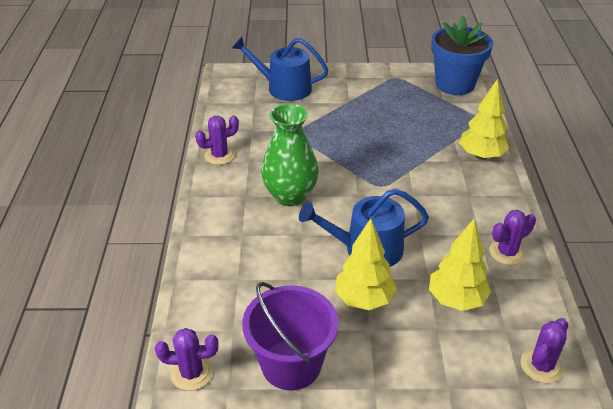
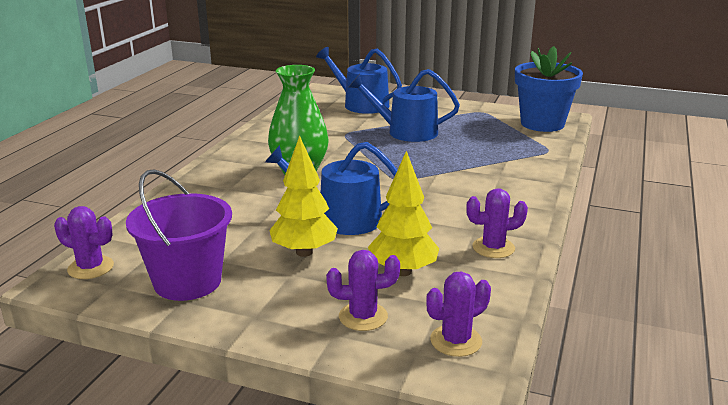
camera: 20 degrees right, 15 degrees down
purple cactus [195,115,239,165] -> purple cactus moved to [326,250,400,331]
yellow tree [459,79,509,160] -> none
none -> blue watering can [349,69,460,142]

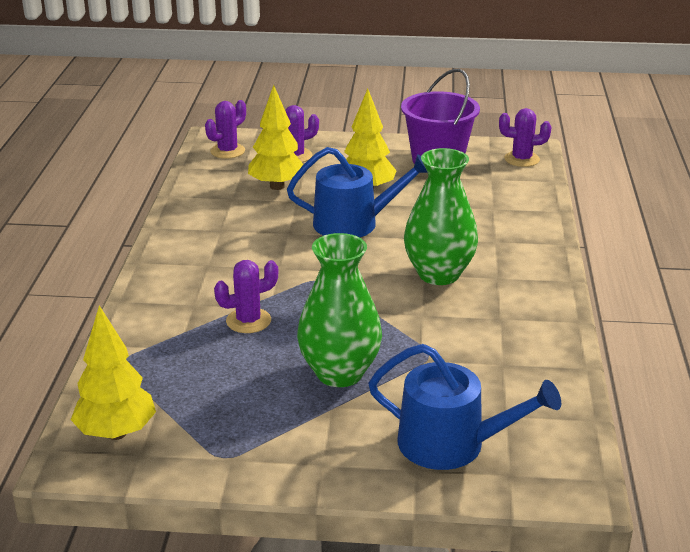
camera: 165 degrees right, 5 degrees up
blue watering can [349,69,460,142] -> green vase [297,233,382,387]
purple cactus [466,188,528,258] -> purple cactus moved to [214,260,278,333]
blue flower pot [515,46,583,132] -> yellow tree [71,305,156,440]

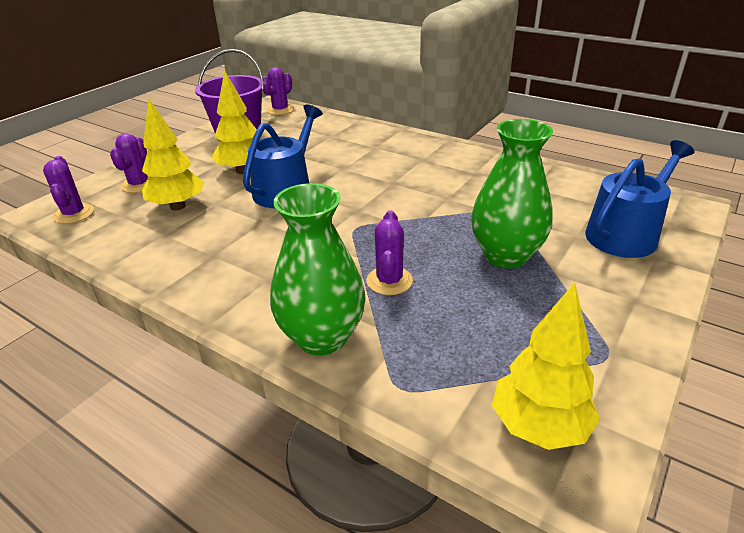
camera: 60 degrees left, 5 degrees up
green vase [404,148,478,285] -> green vase moved to [270,183,366,356]

